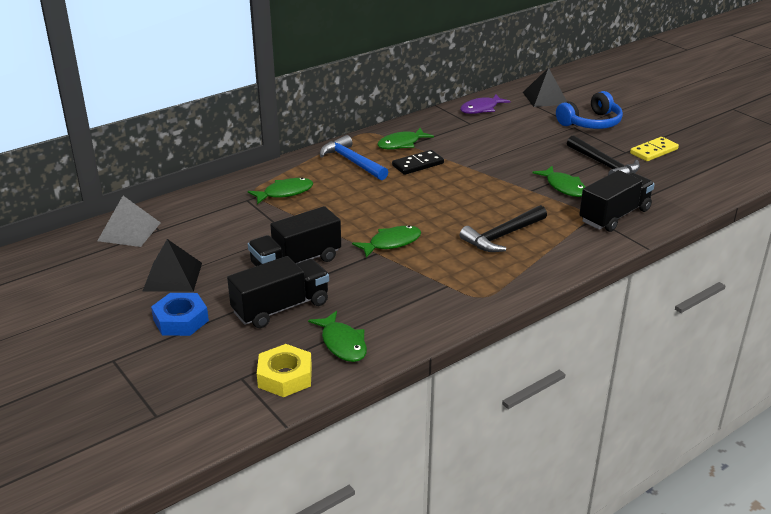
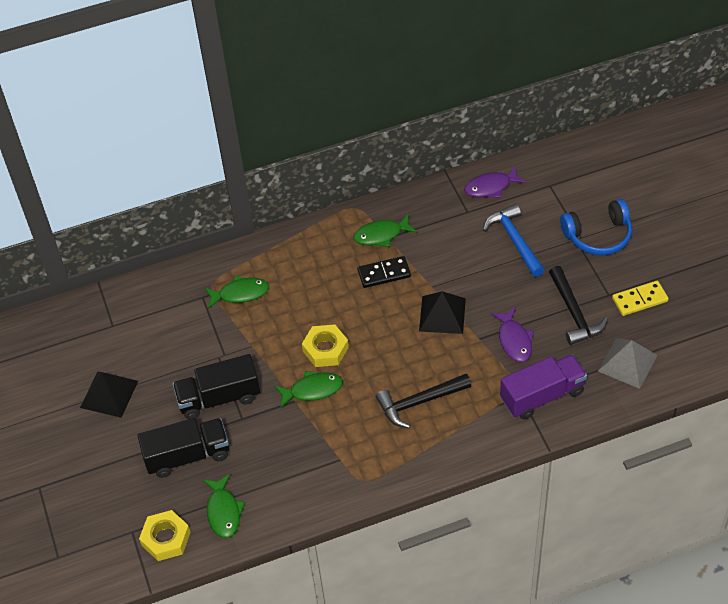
camera: 20 degrees right, 20 degrees up
grey pyramid [97,196,161,247] -> grey pyramid moved to [598,338,658,389]
blue nut [151,293,209,336] -> none
blue hammer [320,135,388,180] -> blue hammer moved to [483,204,545,277]
black pyramid [523,68,567,107] -> black pyramid moved to [419,291,466,334]
green fish [533,166,586,197] -> purple fish [491,307,534,362]
black truck [579,170,655,232] -> purple truck [500,354,587,419]
none -> yellow nut [302,324,349,367]

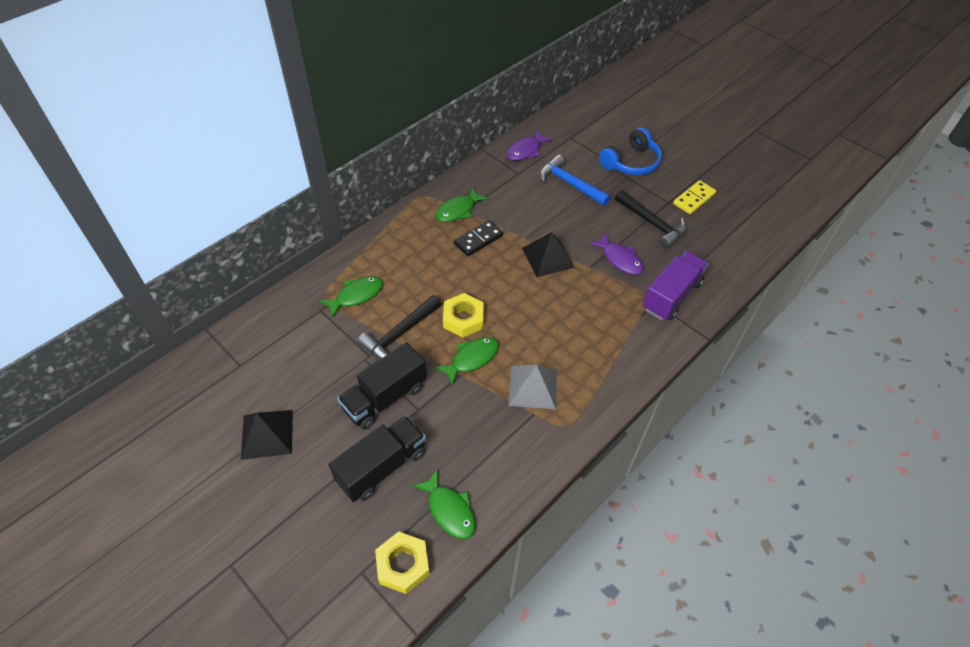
camera: 30 degrees left, 0 degrees up
black hammer [376,374,471,428] -> black hammer moved to [357,295,442,359]
grey pyramid [598,338,658,389] -> grey pyramid moved to [509,364,557,409]

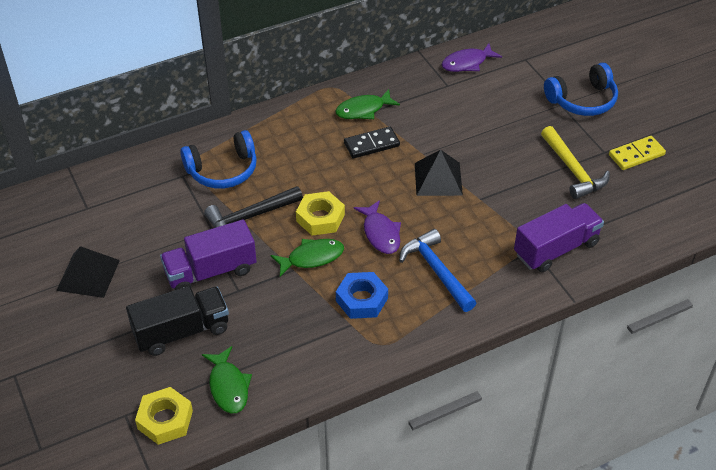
camera: 20 degrees right, 5 degrees down
green fish [320,276,383,318] -> blue headphones [180,130,257,189]
black truck [337,342,427,430] -> purple truck [160,220,257,290]
grey pyramid [509,364,557,409] -> blue nut [336,272,388,319]
blue hammer [540,155,610,206] -> blue hammer moved to [399,229,476,312]
purple fish [589,233,644,275] -> purple fish moved to [354,200,401,254]
black hammer [615,190,687,248] -> yellow hammer [541,126,610,199]

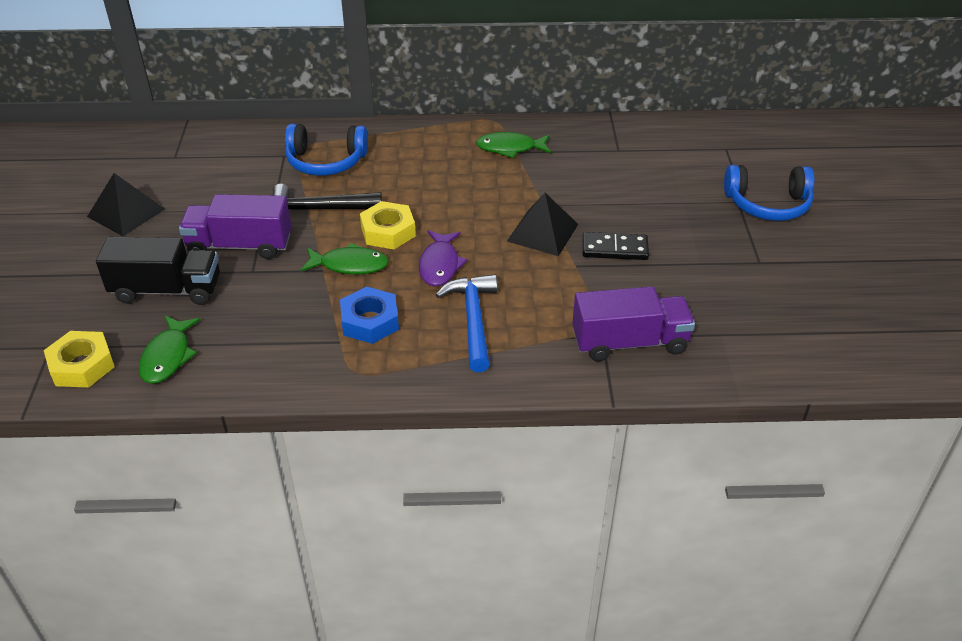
camera: 25 degrees right, 5 degrees down
black domino [344,127,400,158] -> black domino moved to [582,232,649,260]
purple fish [441,43,502,72] -> none
yellow hammer [541,126,610,199] -> none
yellow domino [609,136,666,170] -> none

